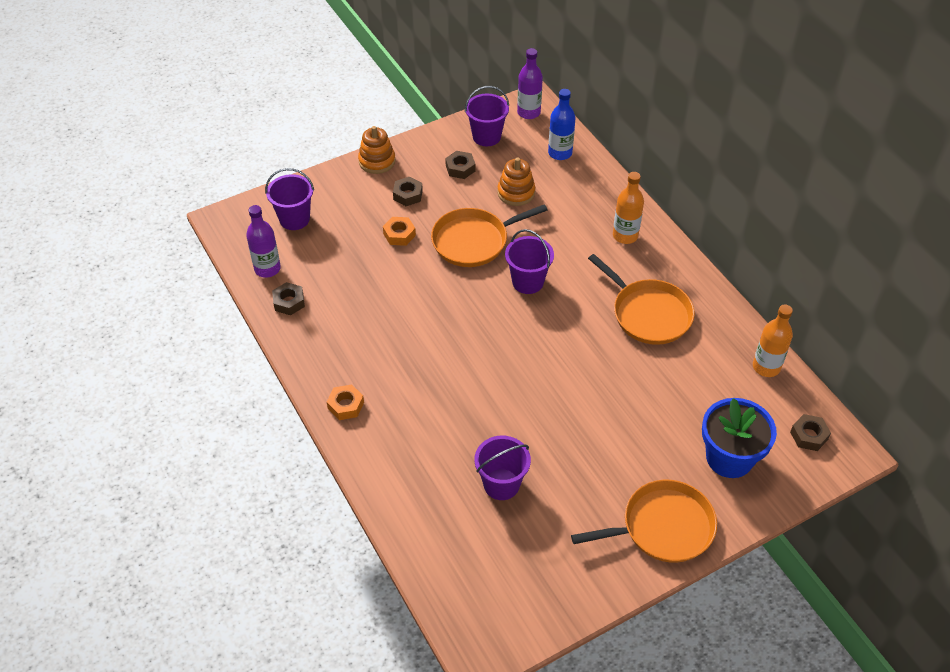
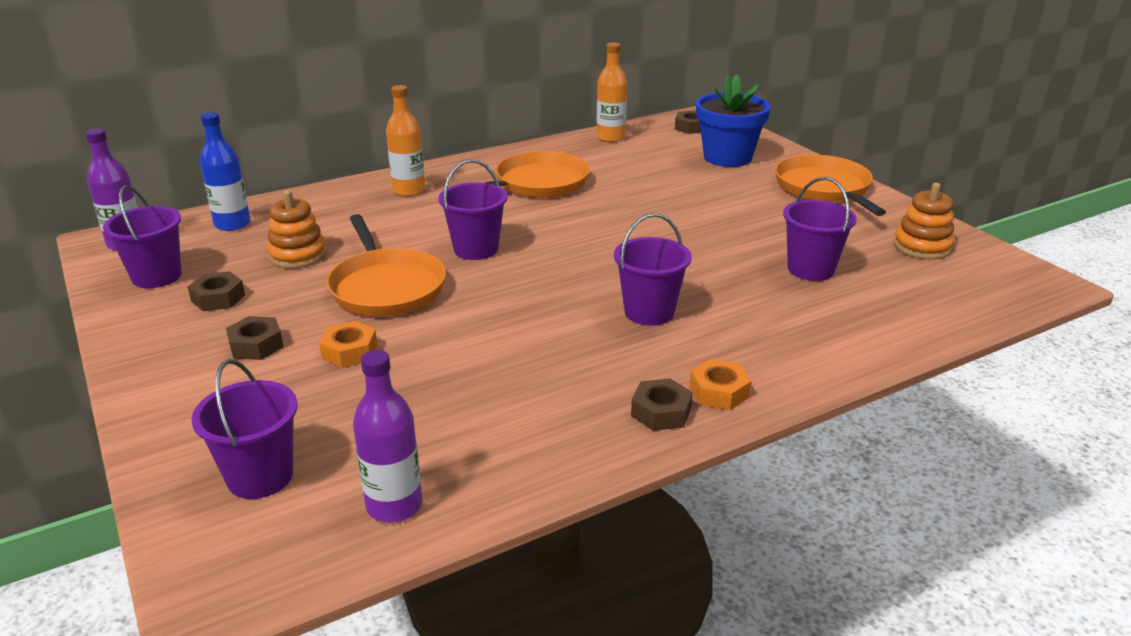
camera: 90 degrees left, 20 degrees down
brown nut [272,282,305,315] -> brown nut moved to [631,378,693,431]
orange stacking toy [358,126,395,174] -> orange stacking toy moved to [894,183,955,260]
none -> purple bucket [614,213,692,326]

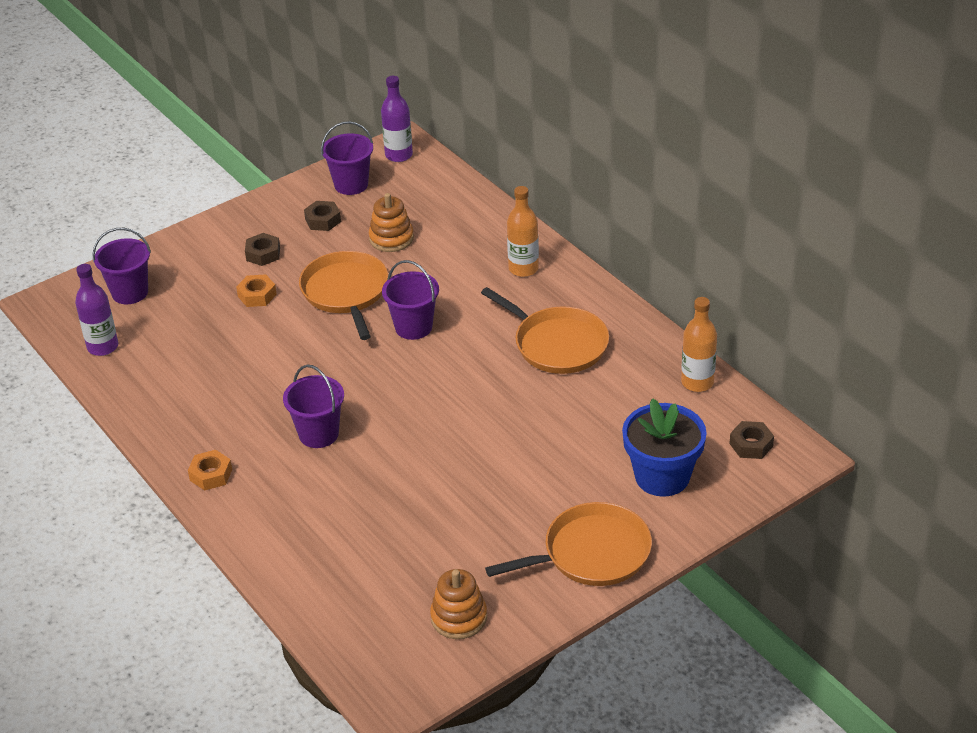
camera: 85 degrees right, 10 degrees up
blue bottle [200,112,250,231] -> none
orange pan [326,214,446,316] -> orange pan turned 105 degrees clockwise [299,251,388,340]
brown nut [631,378,693,431] -> none
purple bucket [783,177,857,281] -> none

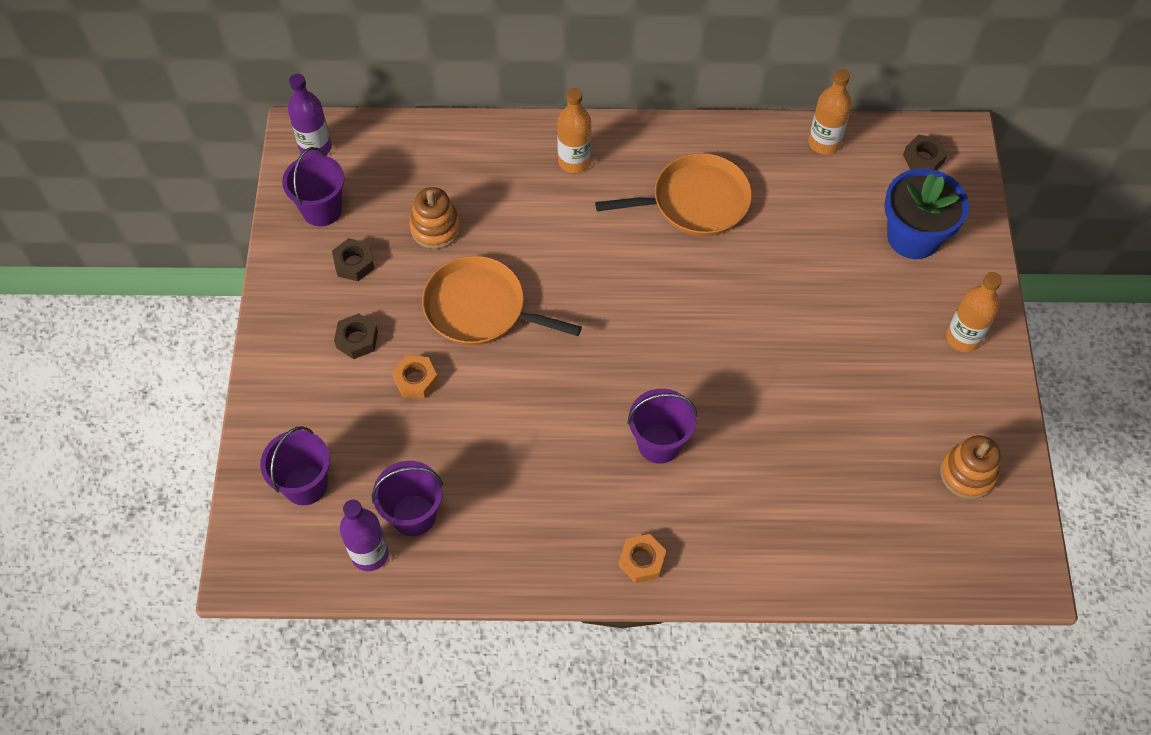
camera: 55 degrees left, 20 degrees up
purple bucket [382,260,439,340] -> purple bucket moved to [371,461,443,536]
orange pan [485,502,652,586] -> orange bottle [946,272,1002,352]

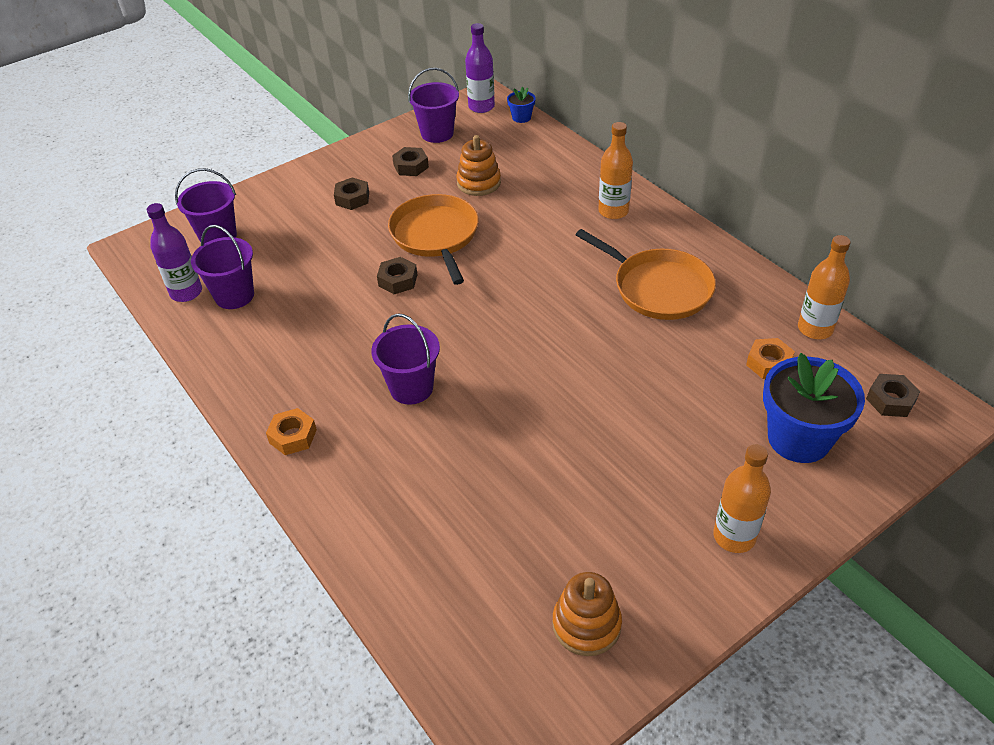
camera: 55 degrees right, 15 degrees down
orange nut [392,355,438,399] -> orange nut moved to [746,338,795,379]
none -> brown nut [377,257,417,294]
none -> blue flower pot [507,87,536,123]

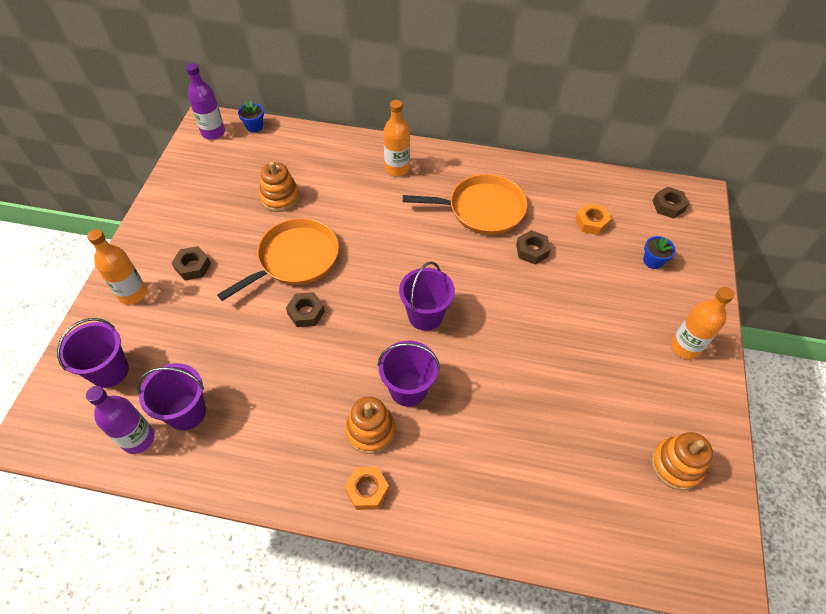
camera: 45 degrees left, 10 degrees up
orange pan [388,194,479,285] -> orange pan turned 105 degrees clockwise [217,218,339,301]
brown nut [392,147,429,176] -> brown nut moved to [516,230,551,264]
purple bucket [408,68,459,143] -> purple bucket moved to [399,262,455,331]
blue flower pot [763,353,865,463] -> blue flower pot [643,236,676,269], size x0.44
orange bottle [798,235,851,339] -> orange bottle moved to [87,229,147,304]
none -> orange stacking toy [345,397,395,454]

